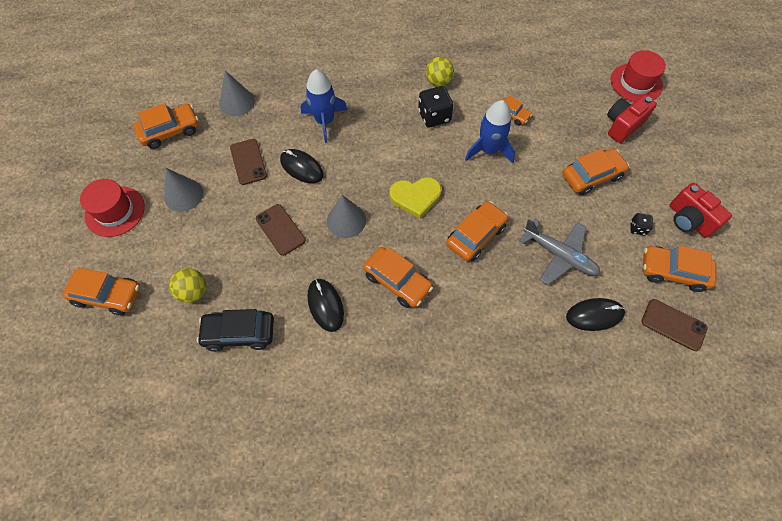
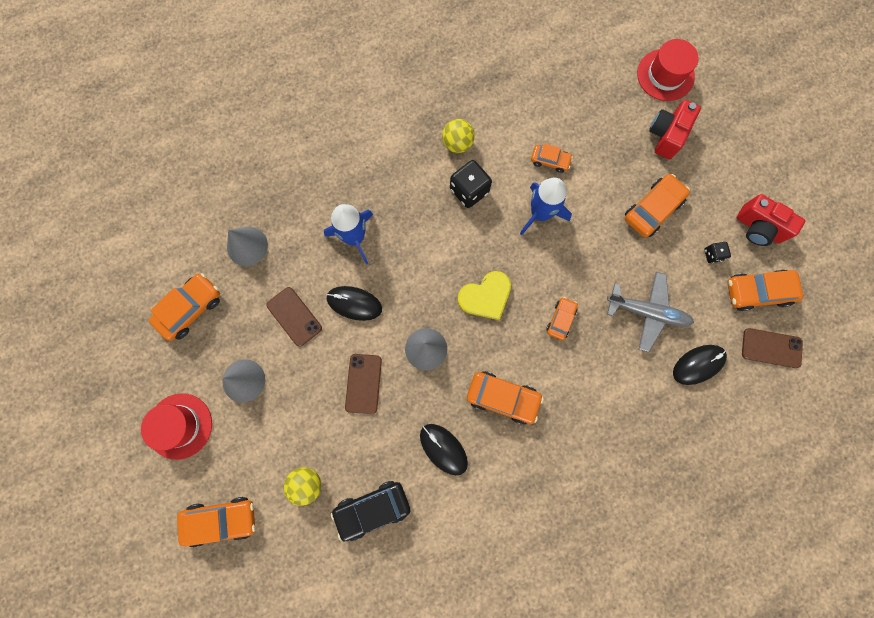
camera: 20 degrees left, 15 degrees up
brown phone [256,204,306,256] -> brown phone turned 60 degrees clockwise [345,354,382,414]
orange car [446,201,508,261] -> orange car [546,297,578,340], size x0.59

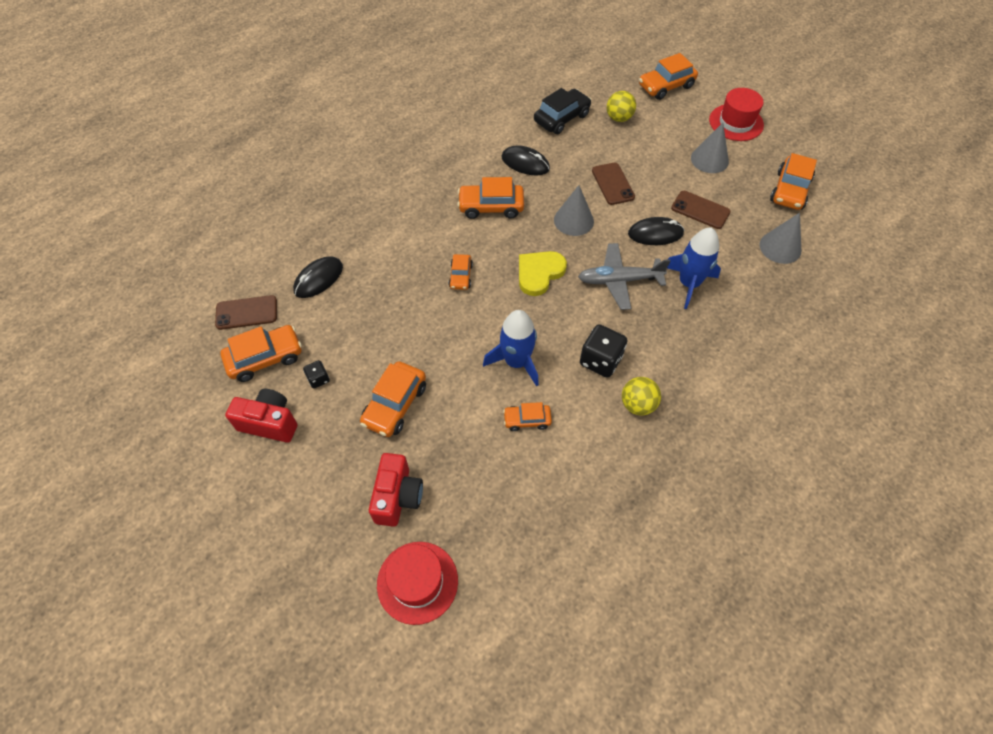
camera: 160 degrees right, 20 degrees down
grey plane [607,272,694,352] -> grey plane moved to [578,243,670,310]

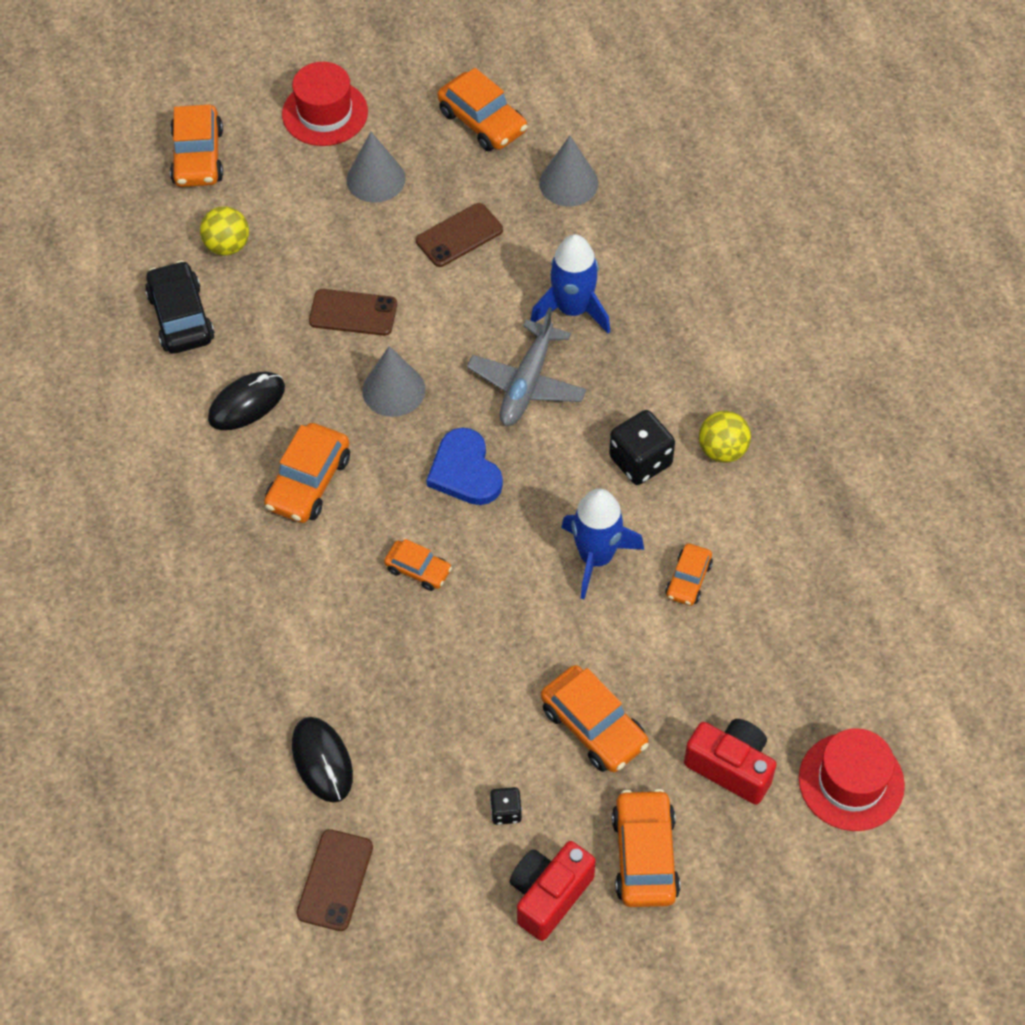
camera: 65 degrees left, 0 degrees up
orange car [220,325,302,382] -> orange car moved to [612,789,680,907]
yellow heart [519,251,567,296] -> blue heart [426,428,503,505]
black mouse [628,217,684,245] -> none

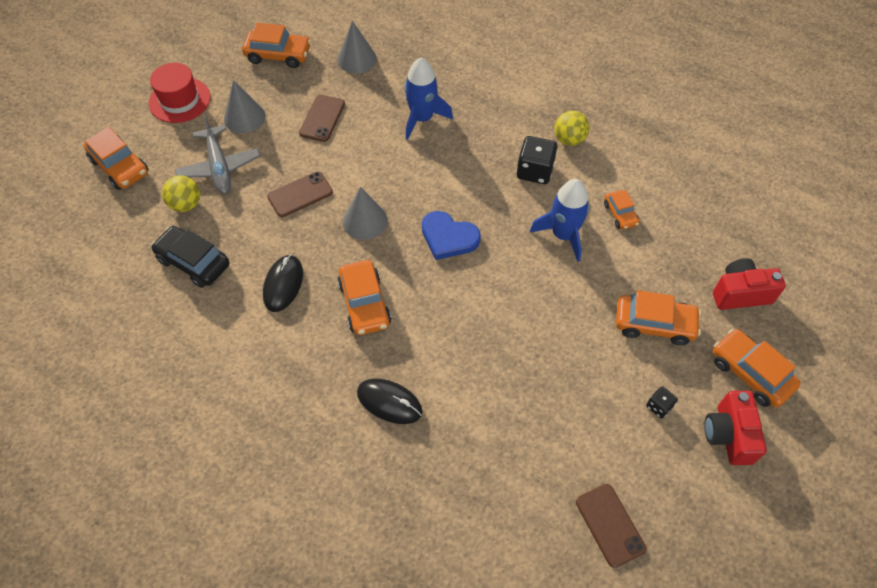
camera: 40 degrees left, 0 degrees up
black mouse [292,717,353,802] -> black mouse moved to [357,378,423,424]
orange car [384,539,452,591] -> none
grey plane [467,307,587,426] -> grey plane moved to [175,114,260,194]
red hat [799,728,905,831] -> none

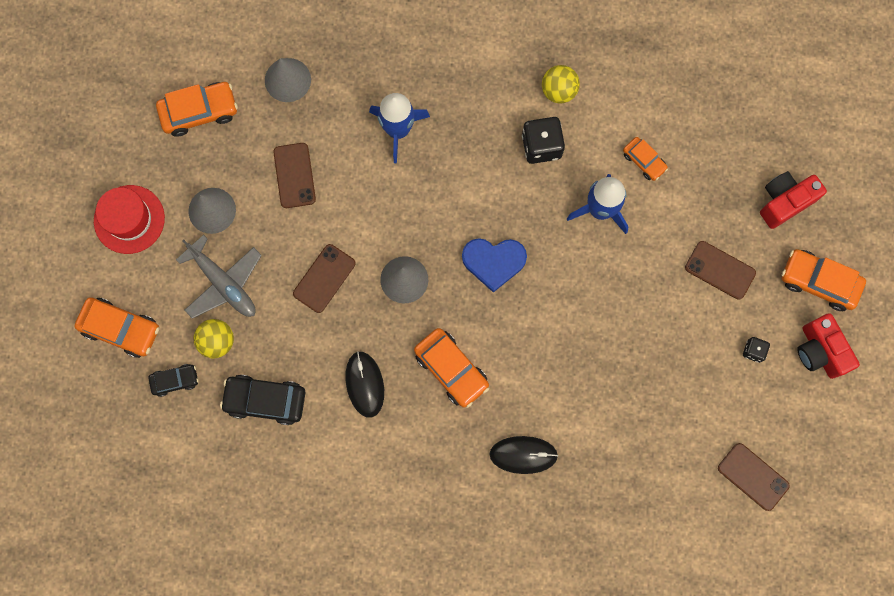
camera: 25 degrees left, 20 degrees up
orange car [616,290,701,346] -> brown phone [685,241,756,300]
none -> black car [148,364,199,397]

